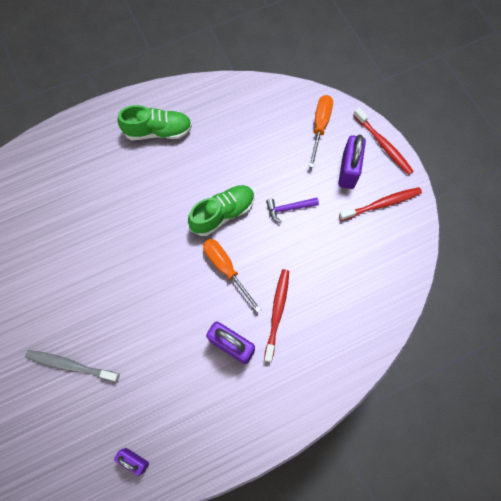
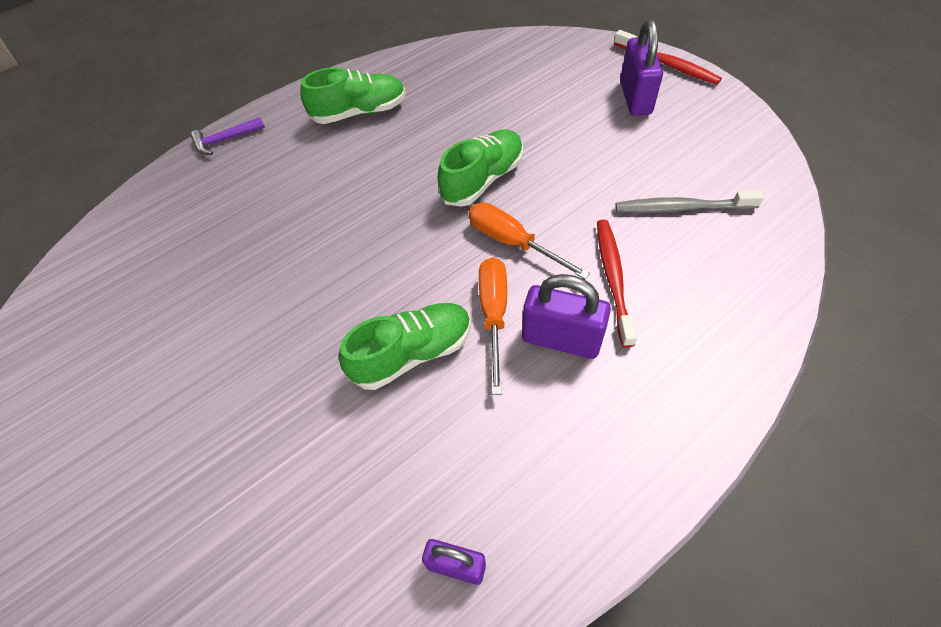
camera: 10 degrees left, 15 degrees down
grey toothbrush [25,350,119,382] -> grey toothbrush moved to [615,190,764,213]
purple hammer [266,198,319,223] -> purple hammer moved to [190,117,265,155]
orange screwdriver [309,95,333,168] -> orange screwdriver moved to [479,257,507,395]
red toothbrush [339,187,422,221] -> none
none -> green shoe [339,303,471,390]

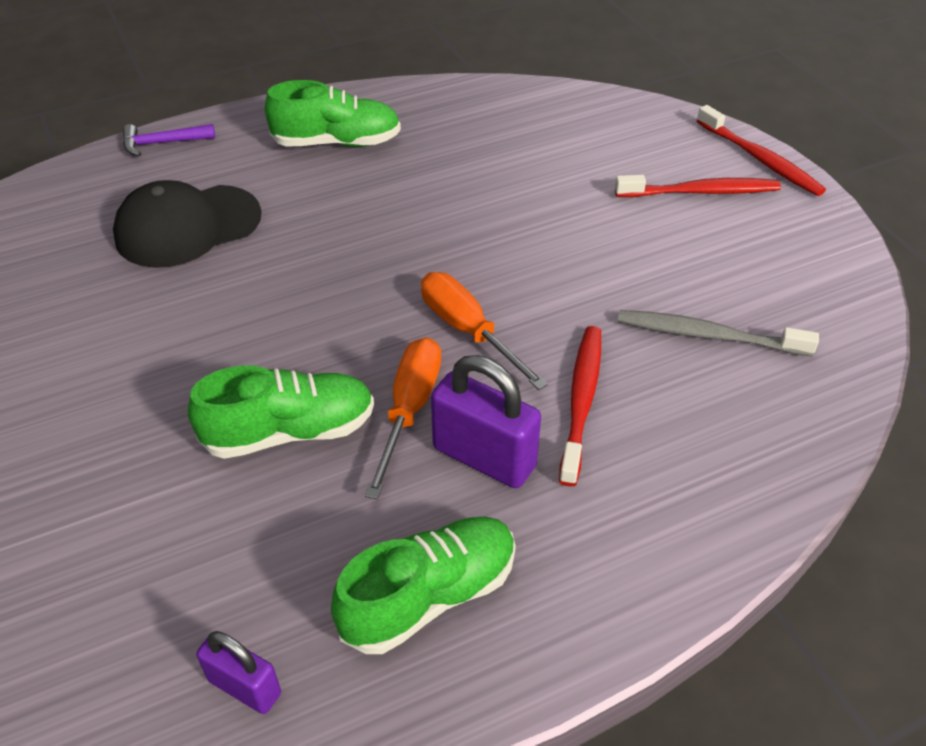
camera: 10 degrees right, 10 degrees down
green shoe [437,129,523,207] -> green shoe moved to [331,517,516,654]
purple padlock [620,19,663,116] -> red toothbrush [615,175,781,197]
none -> black cap [113,180,262,268]

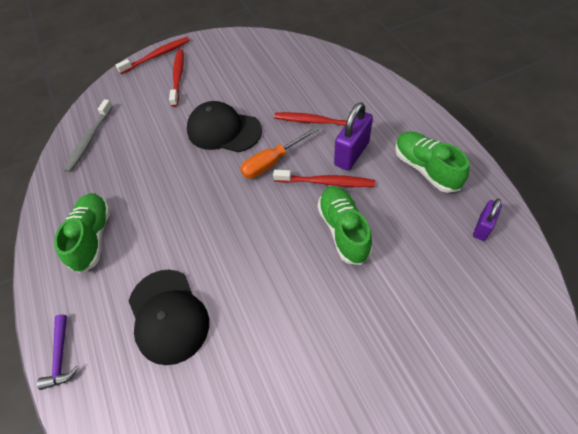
camera: 85 degrees left, 10 degrees up
orange screwdriver [365,337,441,499] -> red toothbrush [273,170,375,187]
grey toothbrush [618,310,819,356] -> grey toothbrush moved to [64,99,113,172]
none -> black cap [187,101,262,152]

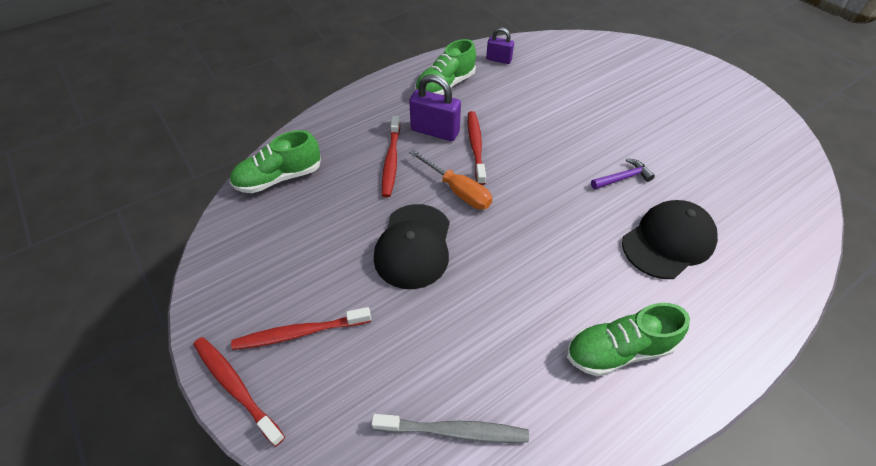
camera: 105 degrees left, 5 degrees down
purple hammer [37,315,78,390] -> purple hammer moved to [591,159,655,190]
green shoe [317,186,372,265] -> green shoe moved to [229,130,321,193]

